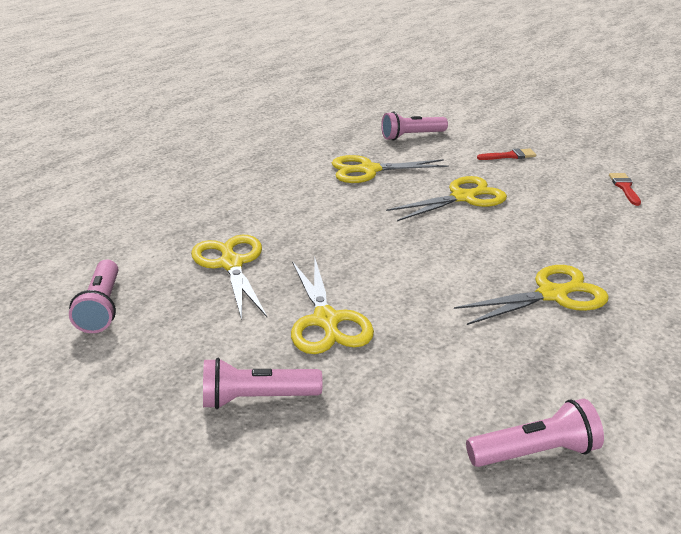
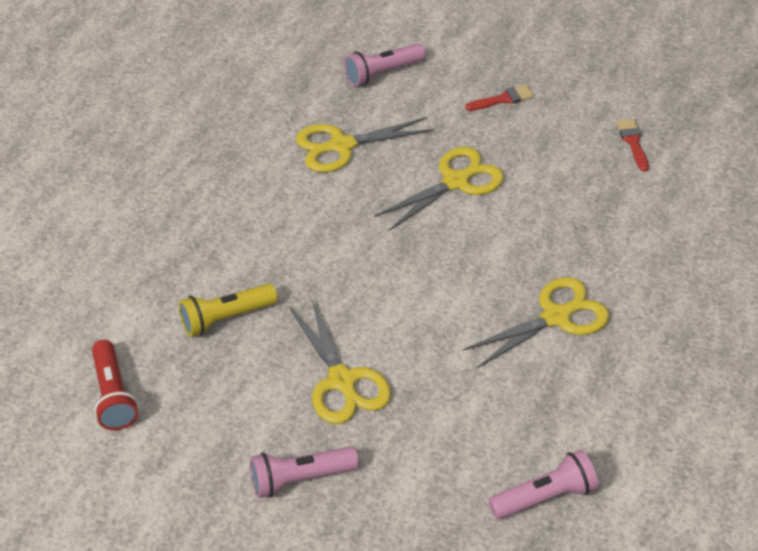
camera: 10 degrees left, 15 degrees up
pink flashlight [69,260,118,333] -> red flashlight [92,340,138,430]
yellow scissors [191,235,267,320] -> yellow flashlight [179,283,278,337]

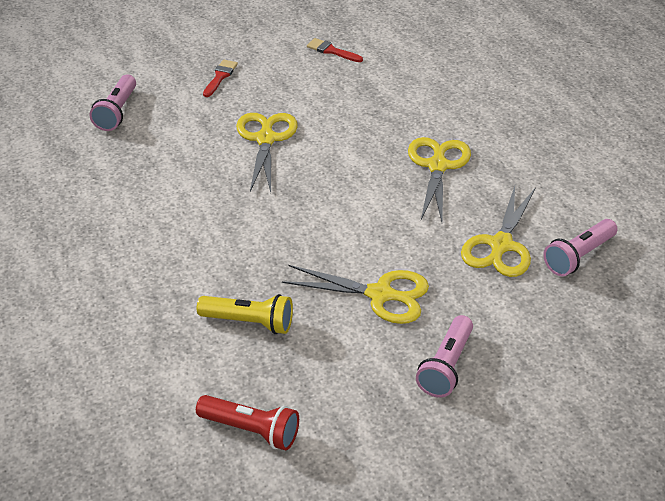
camera: 50 degrees left, 5 degrees down
yellow flashlight [179,283,278,337] -> yellow flashlight turned 90 degrees counterclockwise [197,294,293,334]
yellow scissors [296,117,434,172] -> yellow scissors moved to [461,186,536,277]
pink flashlight [489,450,598,519] -> pink flashlight turned 150 degrees counterclockwise [543,219,618,276]

